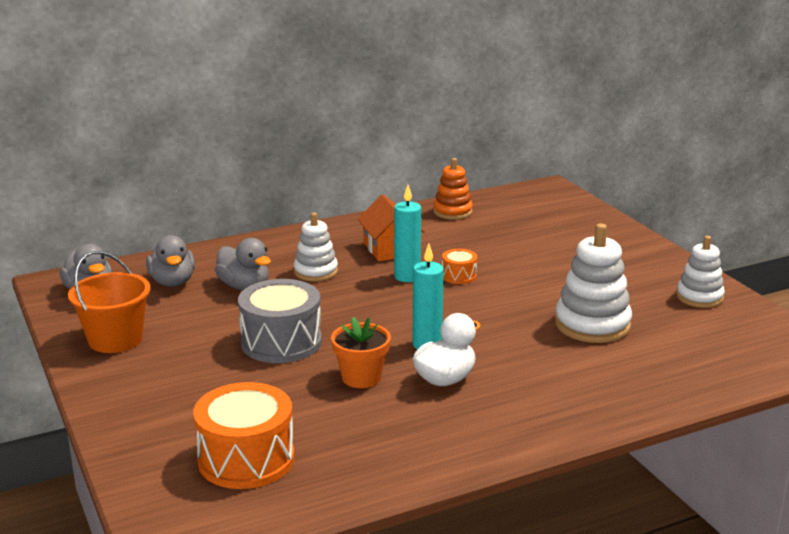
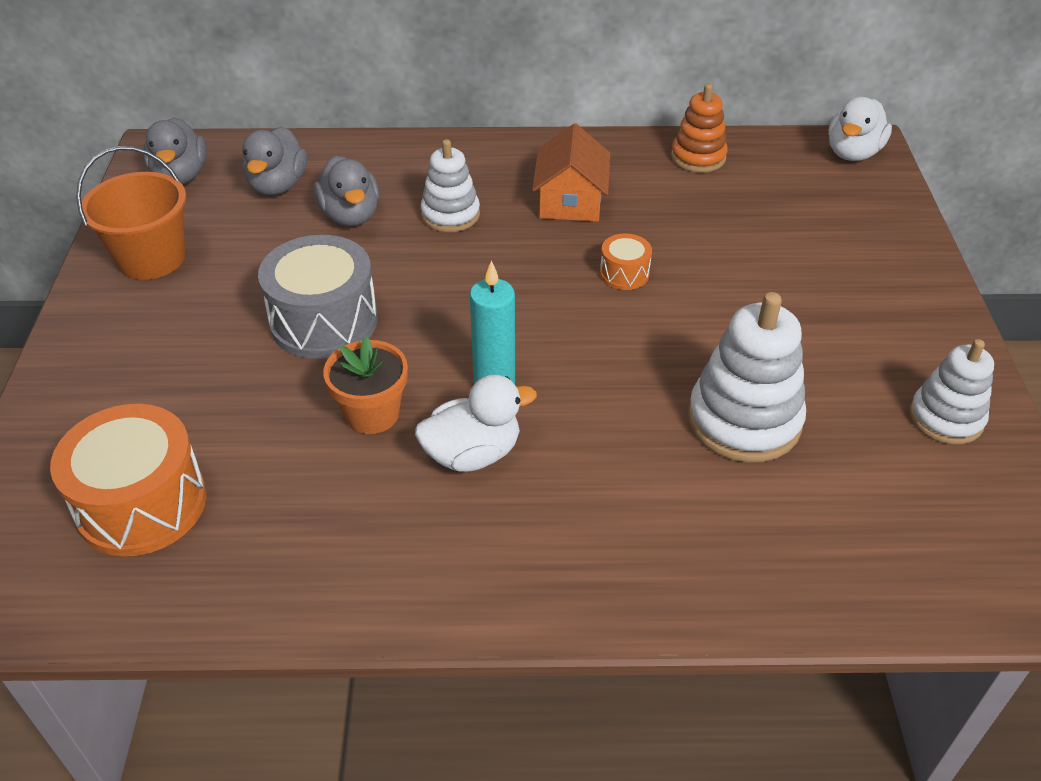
camera: 25 degrees right, 20 degrees up
turquoise candle [394,185,421,282] -> none
none -> white duck [828,97,892,161]

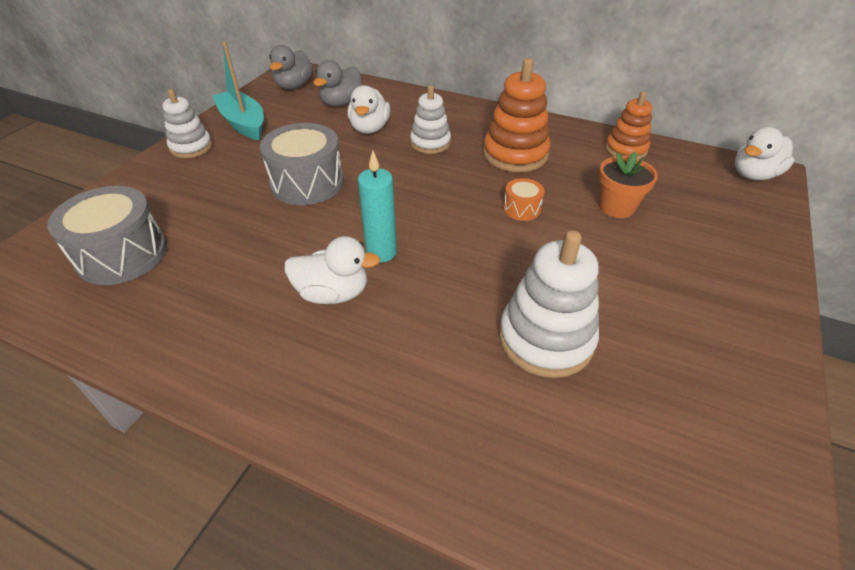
camera: 25 degrees right, 0 degrees up
orange drum [50,404,207,557] -> grey drum [47,186,167,285]
orange bucket [76,146,186,280] -> turquoise boat [213,41,264,140]
grey duck [314,156,379,226] -> white duck [347,85,391,134]
orange flower pot [323,336,408,434] -> orange flower pot moved to [599,152,658,218]
orange house [532,123,610,222] -> orange stacking toy [483,58,551,172]
white stacking toy [910,339,994,445] -> white stacking toy moved to [162,89,213,158]

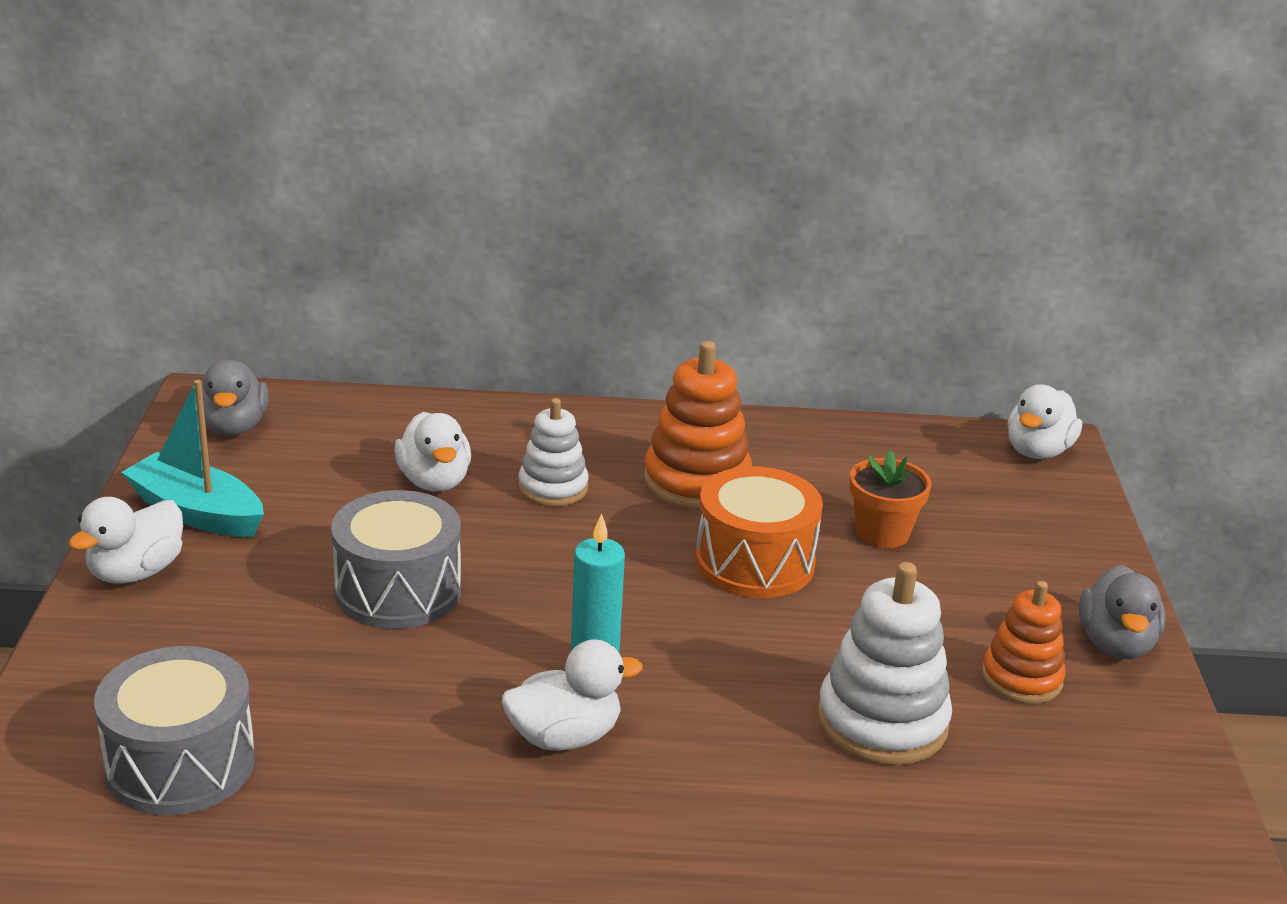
camera: 25 degrees left, 15 degrees down
white stacking toy [162,89,213,158] -> white duck [68,497,183,584]
grey duck [313,60,362,107] -> grey duck moved to [1079,565,1166,659]
orange drum [503,178,544,221] -> orange drum [695,466,823,598], size x2.05
orange stacking toy [605,91,653,159] -> orange stacking toy moved to [982,581,1066,704]

